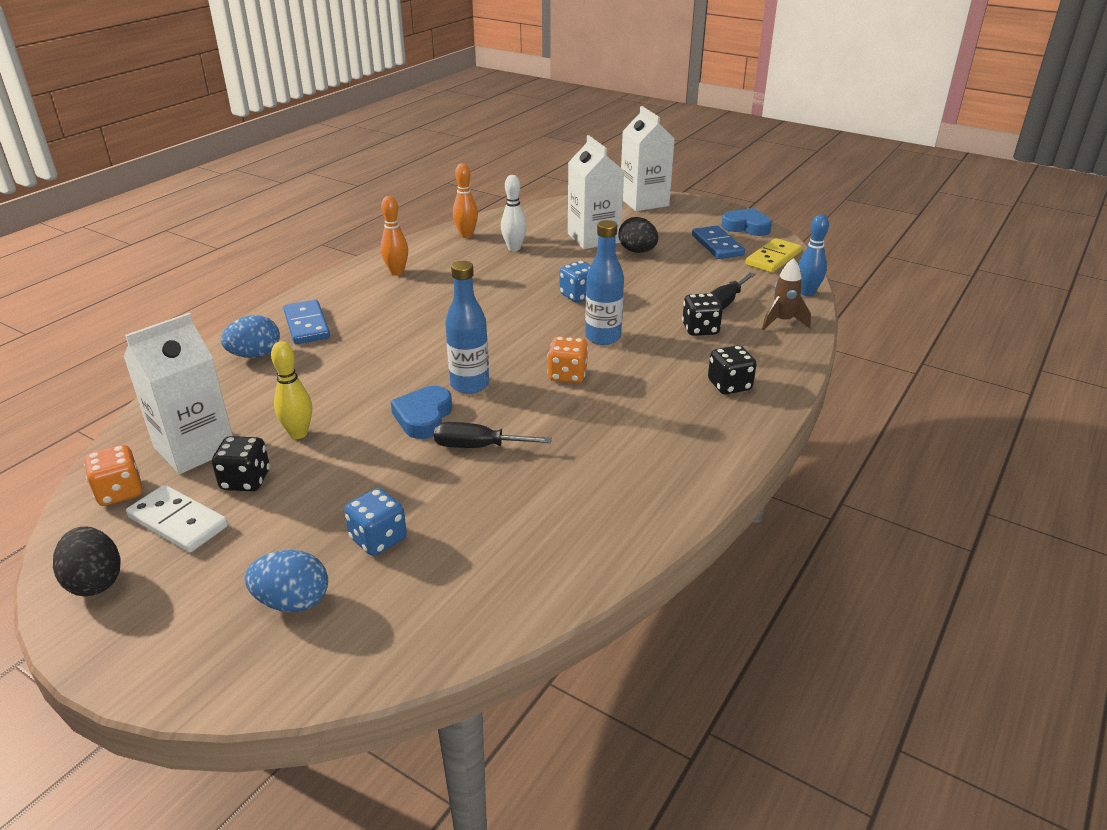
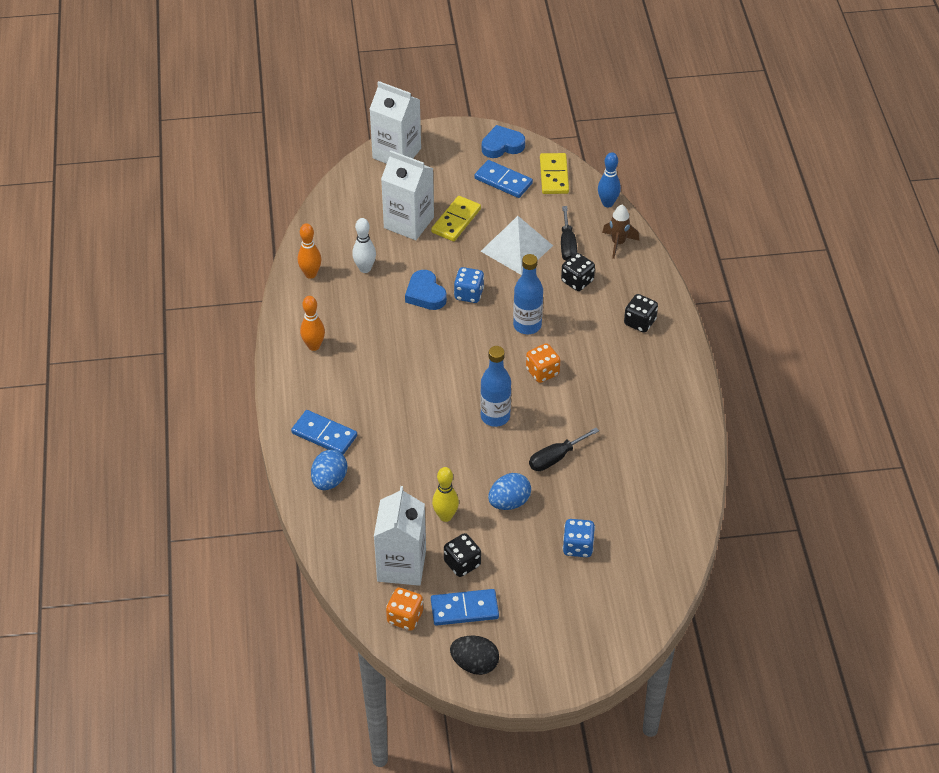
camera: 40 degrees left, 15 degrees up
white domino [126,485,228,552] -> blue domino [431,589,499,626]
blue egg [244,550,328,612] -> blue egg moved to [488,473,531,510]
blue heart [391,386,452,439] -> blue heart moved to [405,270,447,310]
black egg [618,217,658,253] -> yellow domino [431,196,481,241]
none -> white pyramid [481,216,553,275]

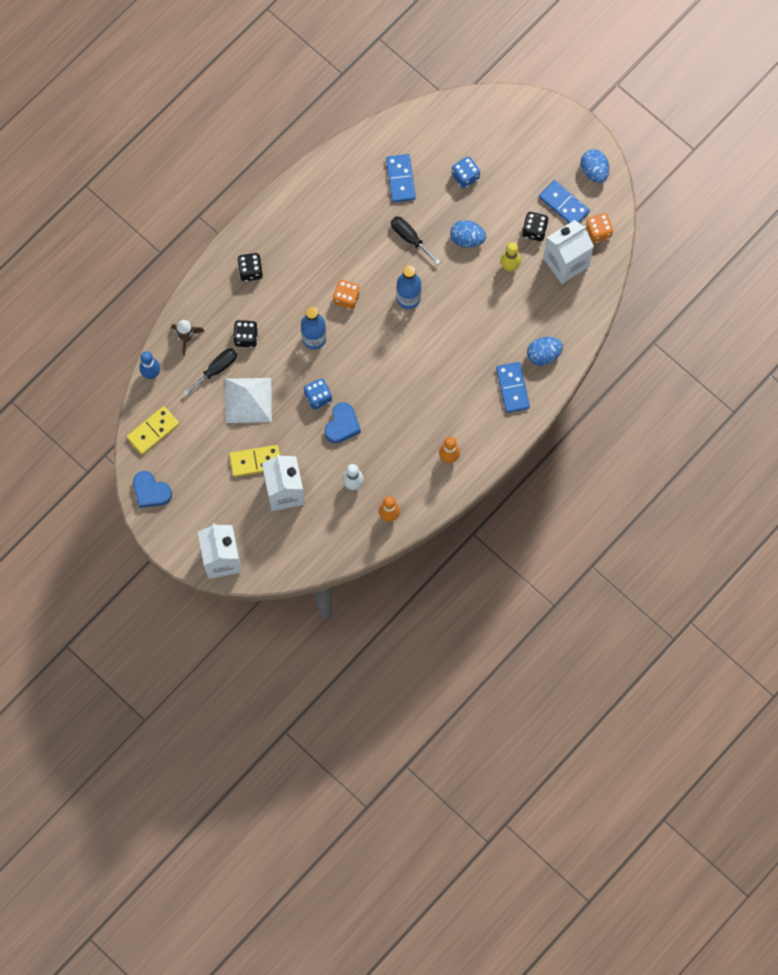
camera: 130 degrees left, 25 degrees up
black egg [450,636,499,675] -> blue egg [581,149,609,183]
blue domino [474,160,533,198] -> blue domino moved to [386,154,416,203]
black screwdriver [529,428,599,471] -> black screwdriver turned 150 degrees counterclockwise [391,216,440,265]

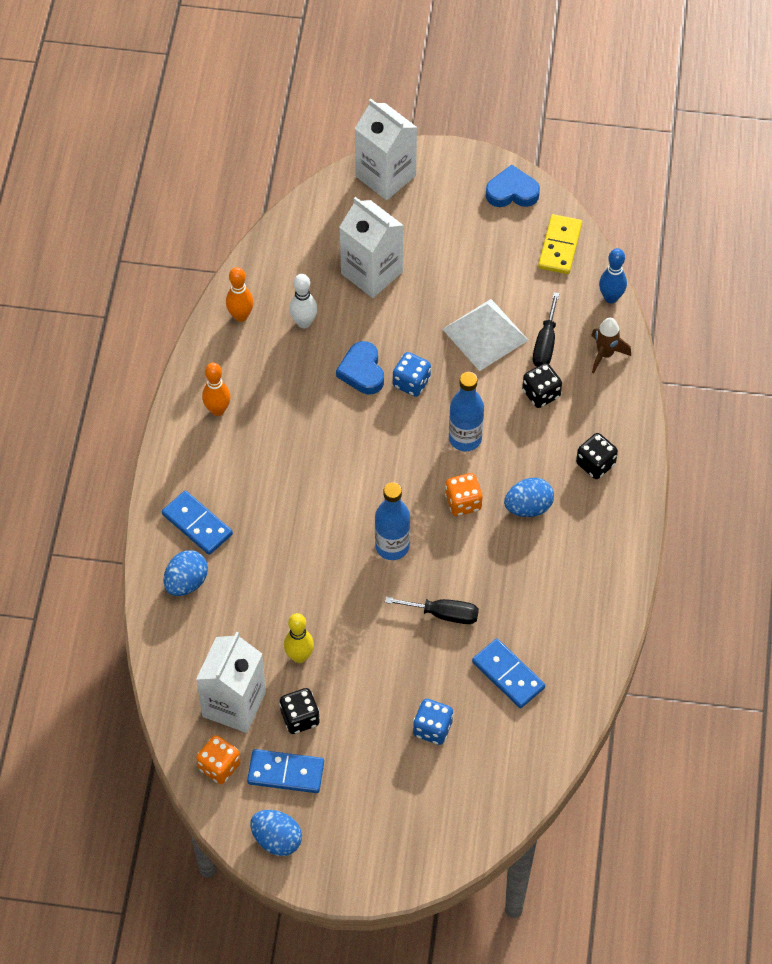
camera: 145 degrees right, 15 degrees down
yellow domino [229,445,280,477] -> none
blue egg [450,220,486,248] -> blue egg moved to [504,478,554,517]

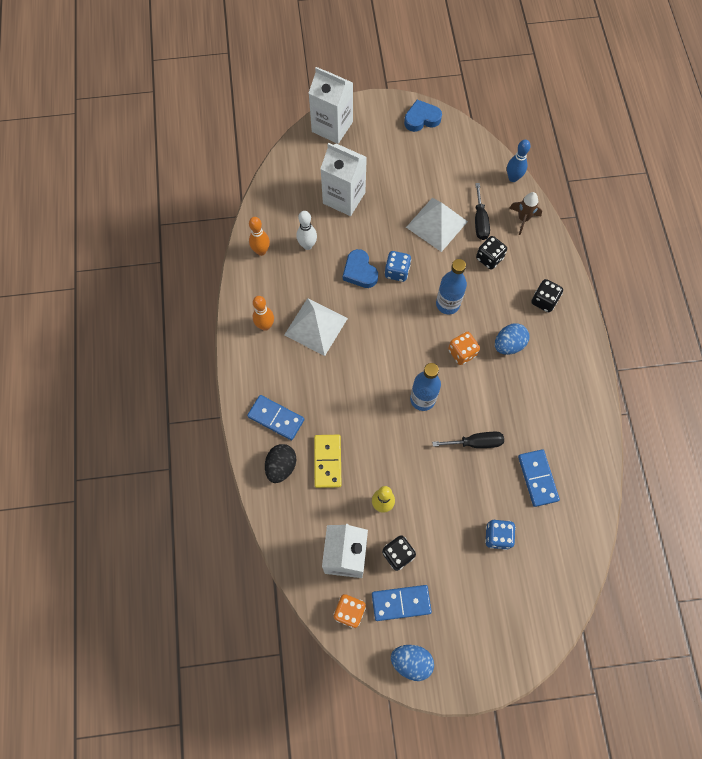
camera: 15 degrees left, 10 degrees up
blue egg [164,550,208,596] -> black egg [265,444,297,483]
blue domino [472,638,545,708] -> blue domino turned 45 degrees clockwise [518,450,560,507]
yellow domino [538,214,582,274] -> yellow domino moved to [314,435,341,488]
none -> white pyramid [284,298,348,356]

